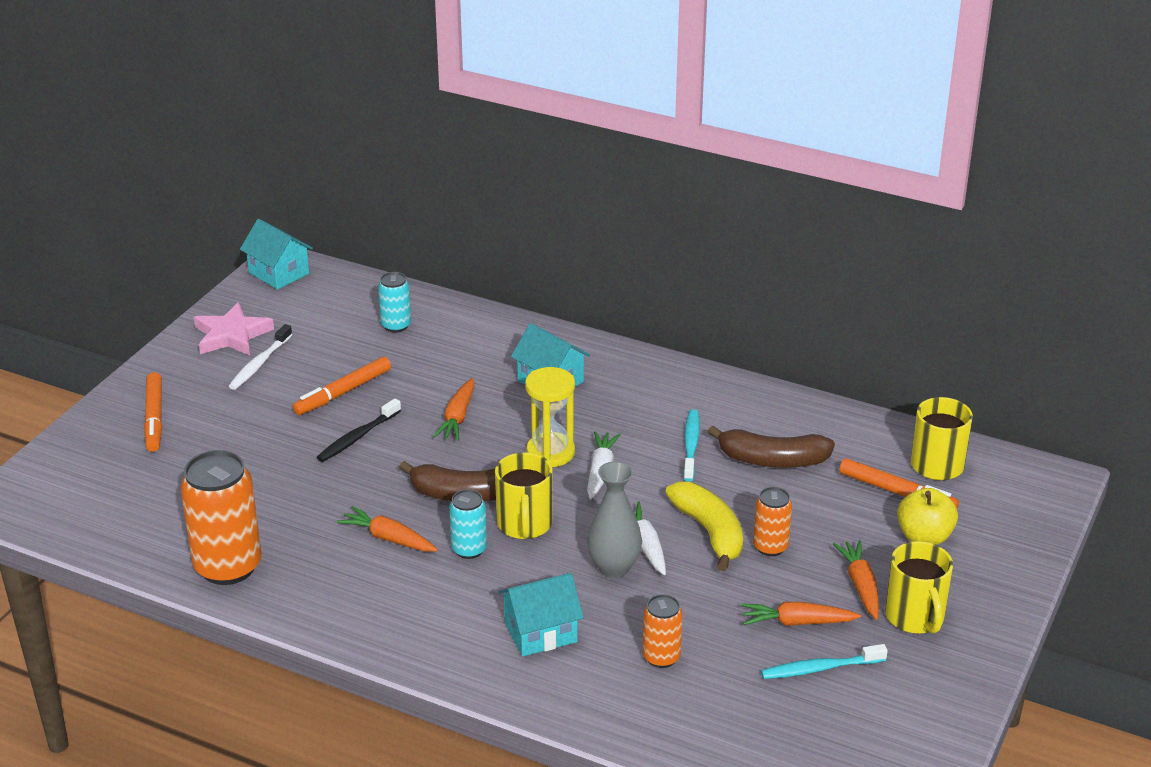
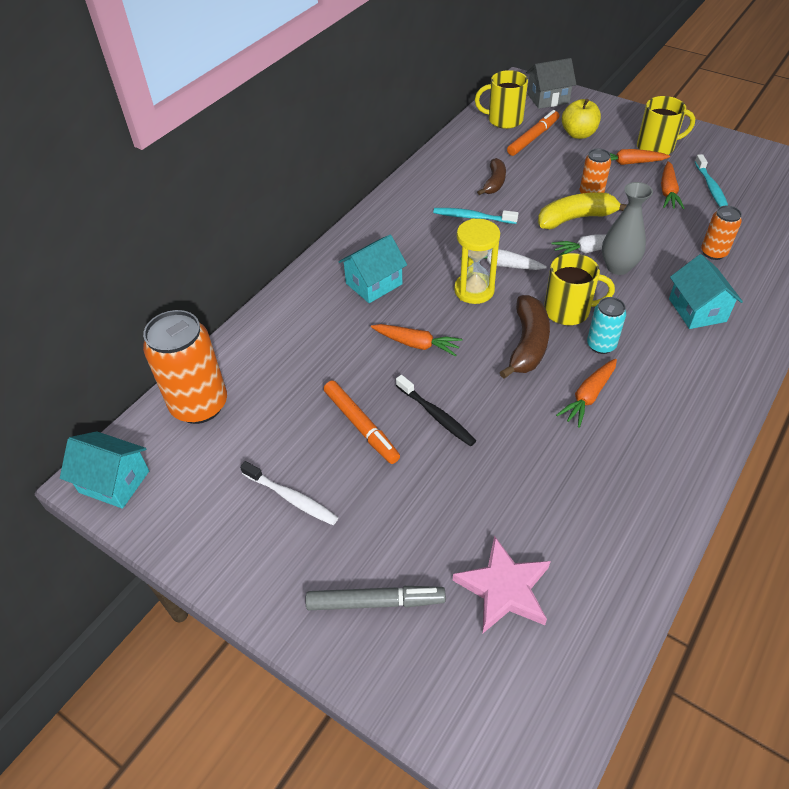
camera: 80 degrees left, 15 degrees up
orange marker [144,372,162,452] -> grey marker [305,586,446,610]
orange can [180,450,261,585] -> orange can moved to [143,310,227,424]
pink star [194,302,274,356] -> pink star moved to [453,536,551,633]
turquoise house [240,219,313,290] -> turquoise house turned 60 degrees clockwise [60,431,149,509]
turquoise can [378,272,411,333] -> none
brown banana [708,426,835,468] -> brown banana [477,158,506,195], size x0.65
none -> grey house [526,58,576,109]

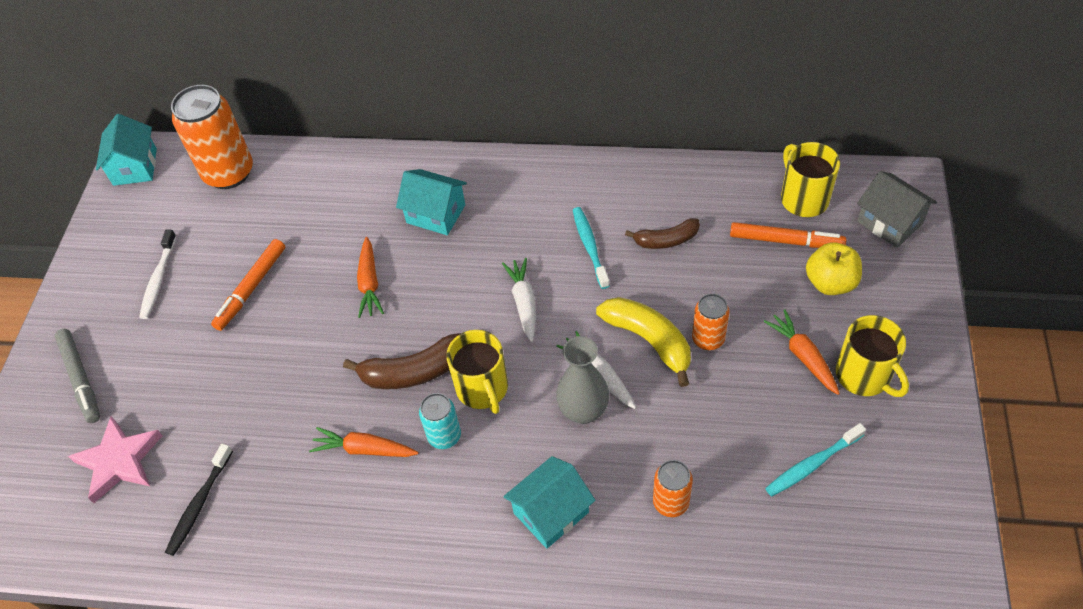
camera: 65 degrees right, 5 degrees up
black toothbrush [396,375,476,446] -> black toothbrush moved to [165,444,233,556]
yellow hourglass [454,218,500,304] -> none
orange carrot [661,161,685,209] -> none

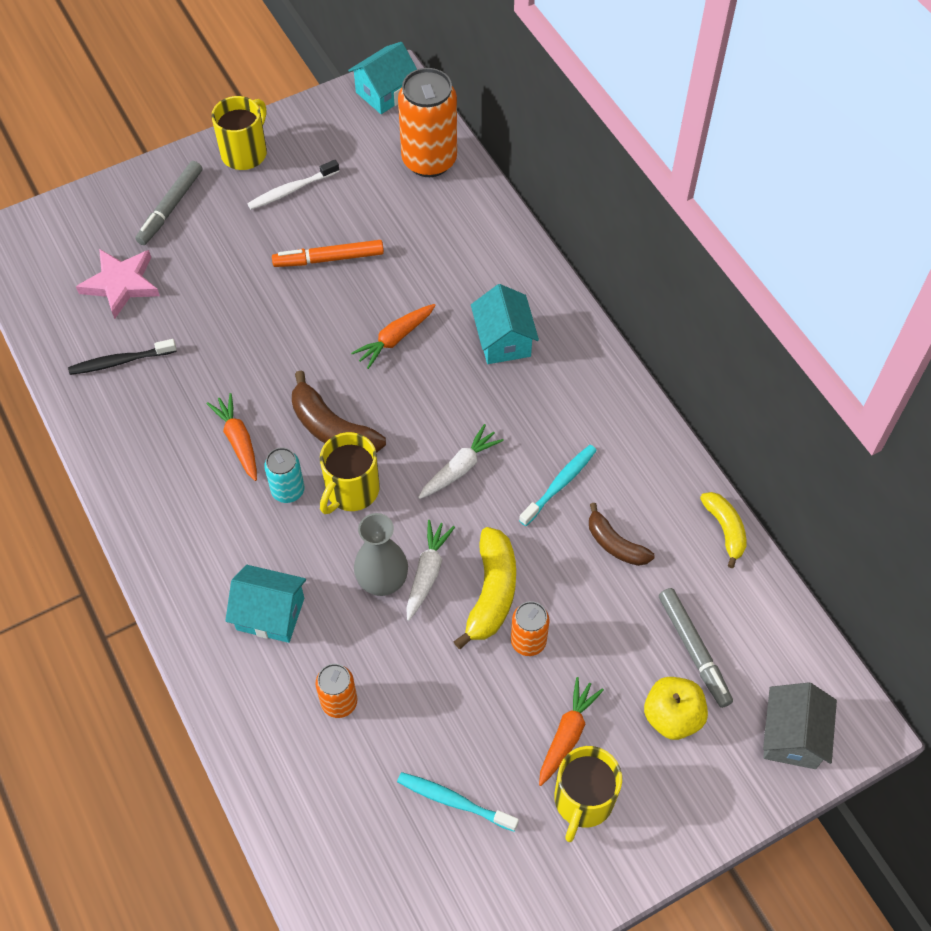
camera: 50 degrees right, 5 degrees up
orange marker [730,222,846,248] -> grey marker [659,588,733,708]
yellow mug [781,142,840,217] -> yellow mug moved to [211,96,267,170]
none -> yellow banana [700,492,746,568]

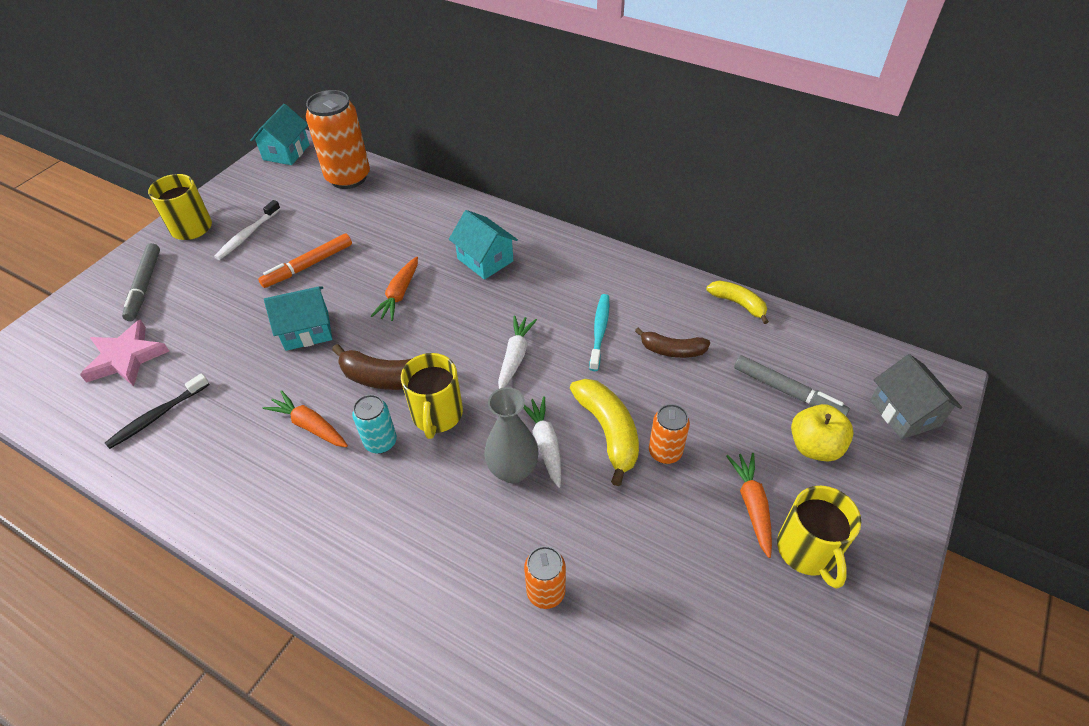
camera: 30 degrees left, 10 degrees down
turquoise house [225,565,306,643] -> turquoise house moved to [264,286,332,351]
turquoise toothbrush [397,772,519,832] -> none

